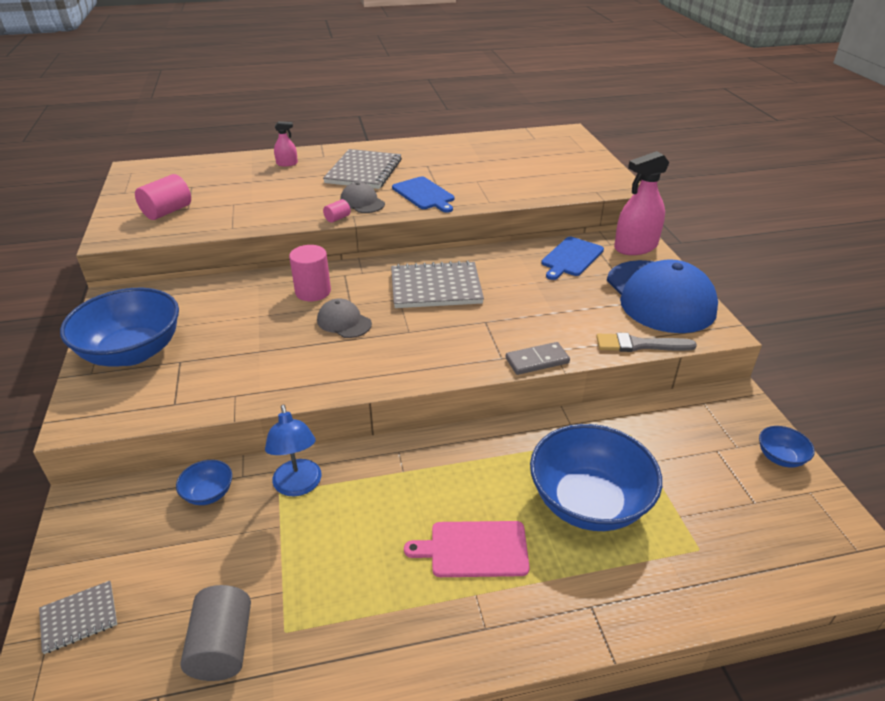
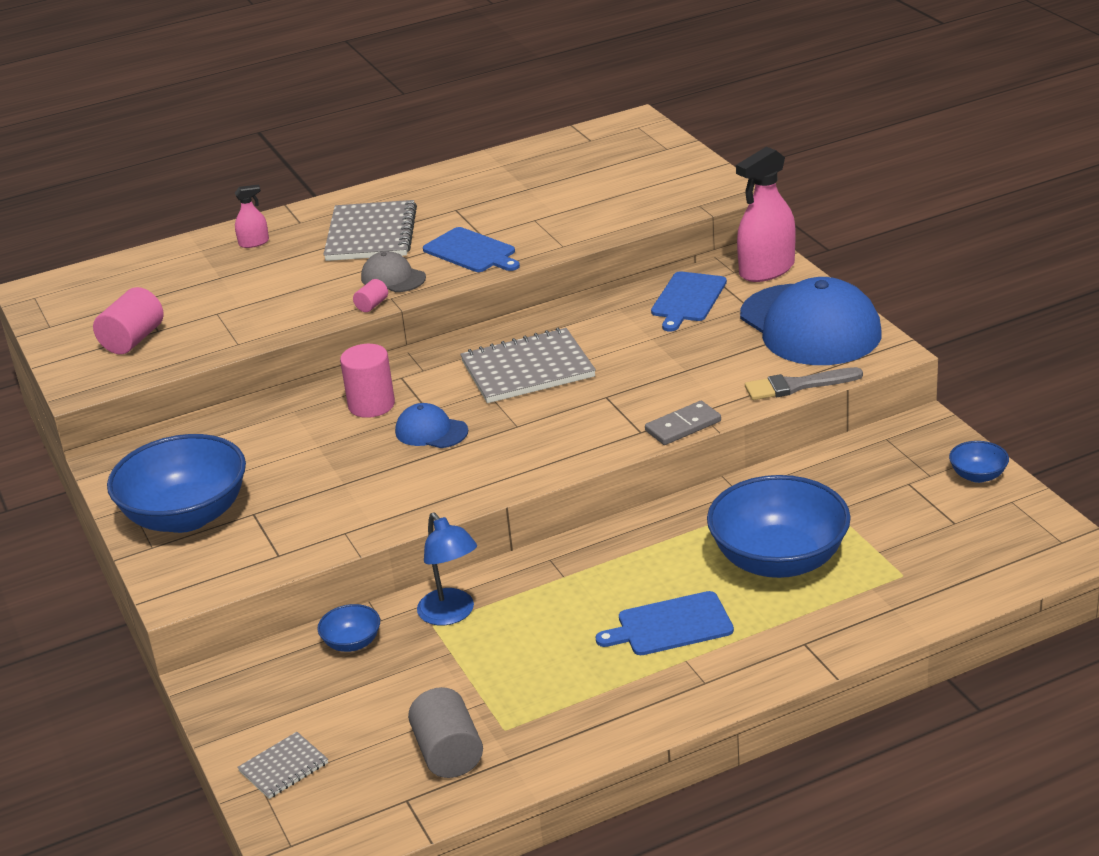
camera: 10 degrees left, 5 degrees down
grey cap [317,298,372,338] -> blue cap [395,403,468,448]
pink cutting board [404,521,530,577] -> blue cutting board [596,591,734,655]

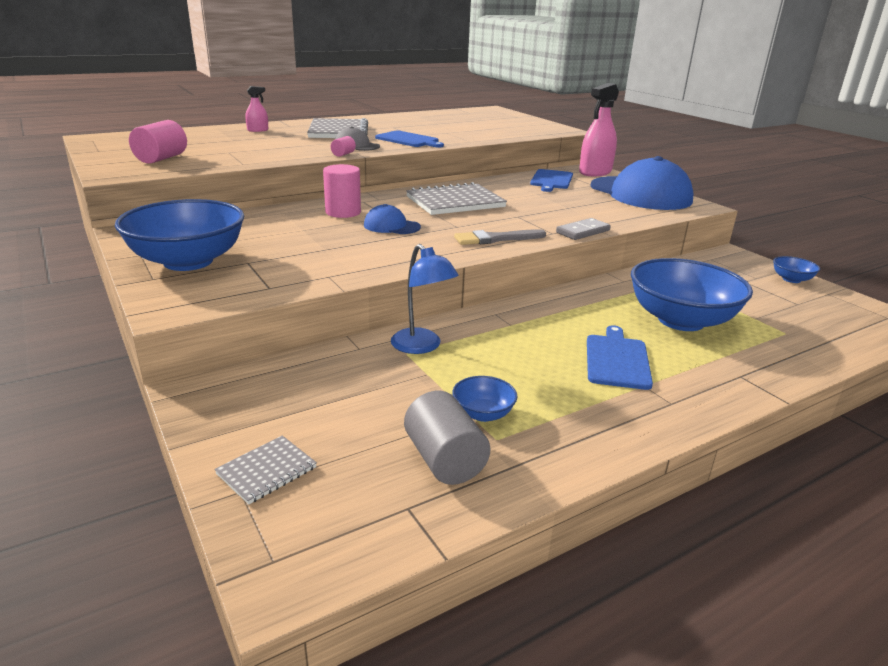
camera: 10 degrees left, 5 degrees down
blue bowl [317,604,380,652] -> blue bowl moved to [452,376,517,422]
blue cutting board [596,591,734,655] -> blue cutting board turned 120 degrees clockwise [587,325,653,390]
grey brush [745,367,863,400] -> grey brush moved to [454,229,546,245]

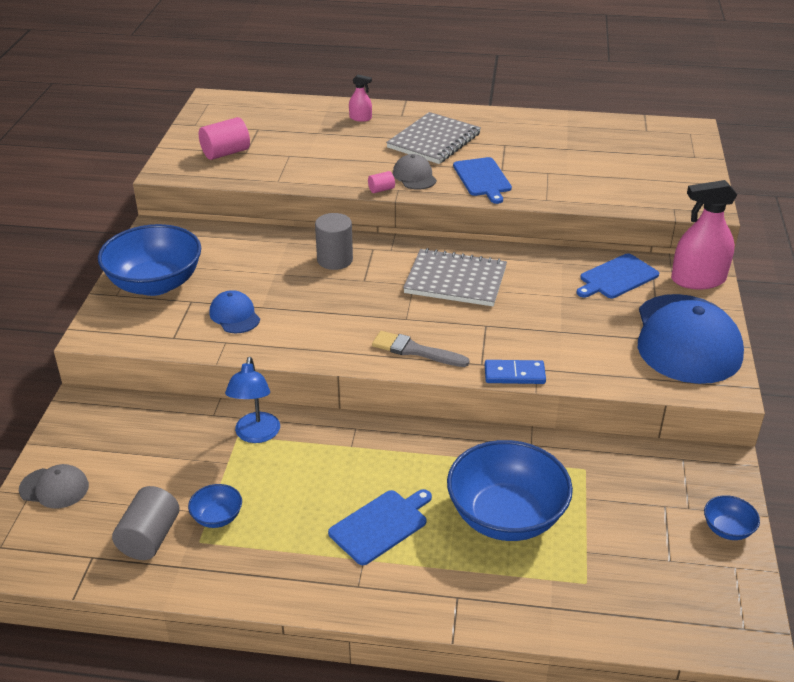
camera: 40 degrees right, 10 degrees up
grey notebook [214,436,317,504] -> grey cap [19,464,89,509]
pink cylinder [323,164,361,218] -> grey cylinder [315,213,353,270]
blue cap [364,204,421,234] -> blue cap moved to [209,290,260,333]
grey domino [556,218,611,240] -> blue domino [485,360,546,384]

